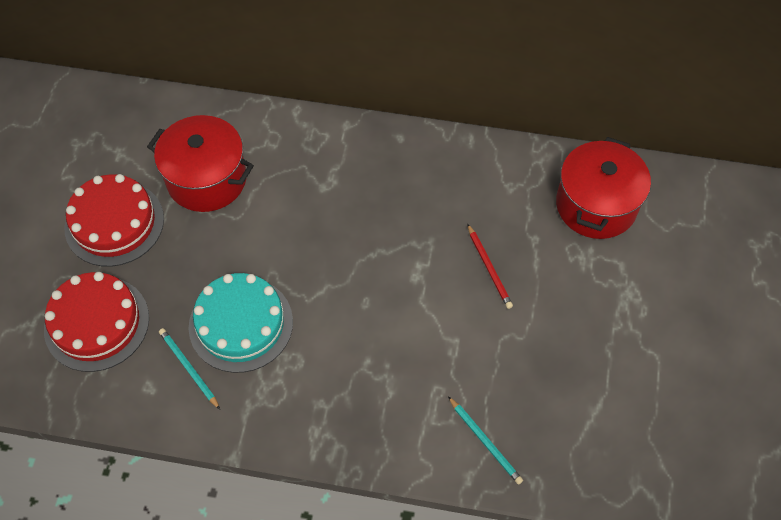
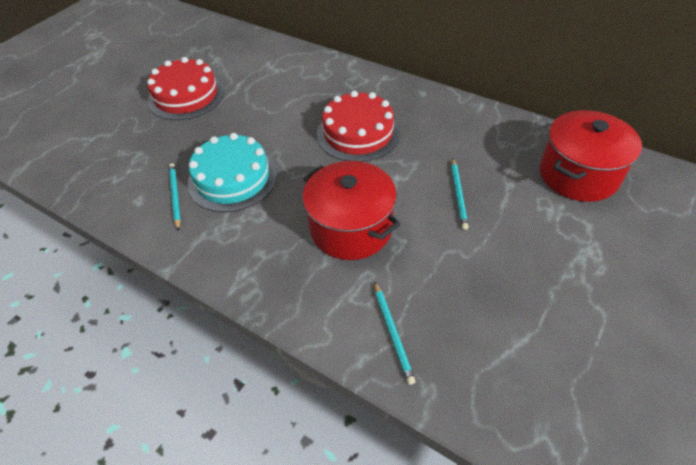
camera: 25 degrees right, 10 degrees down
red cake [44,272,149,372] -> red cake moved to [317,91,400,162]
red pot [147,115,254,212] -> red pot moved to [302,161,401,260]
red pencil [467,224,513,309] -> turquoise pencil [451,159,469,230]

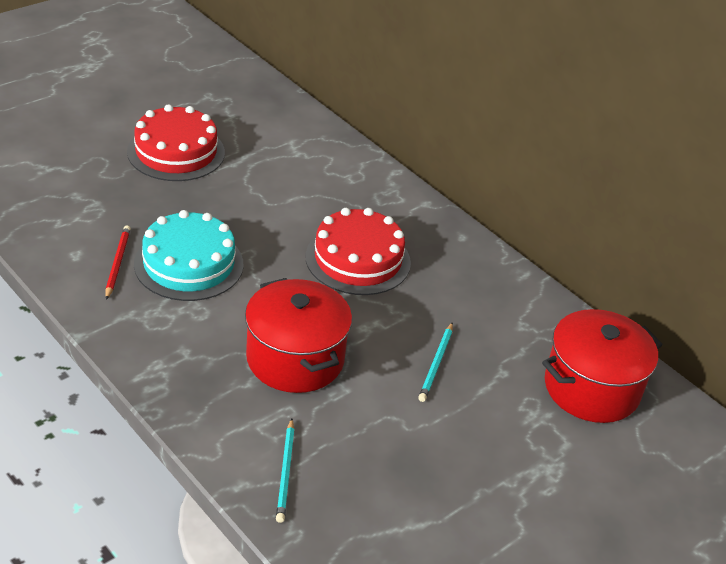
camera: 10 degrees right, 10 degrees down
turquoise pencil [169,163,181,231] -> red pencil [106,225,131,300]

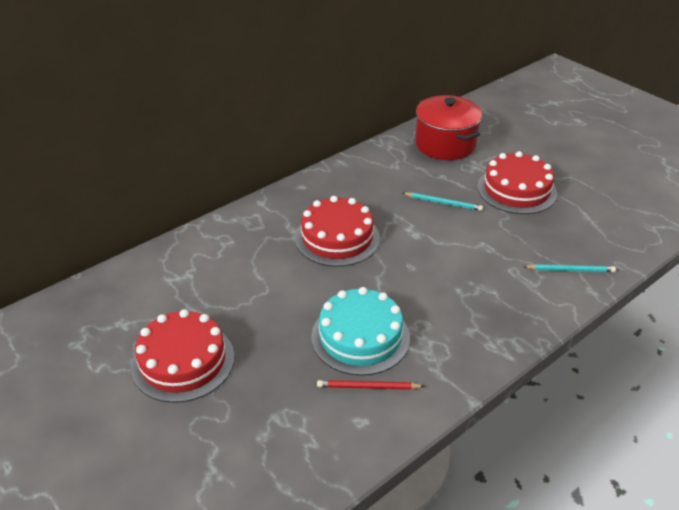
camera: 85 degrees left, 0 degrees up
red pot [245,278,352,393] -> none
none -> red cake [477,151,557,214]

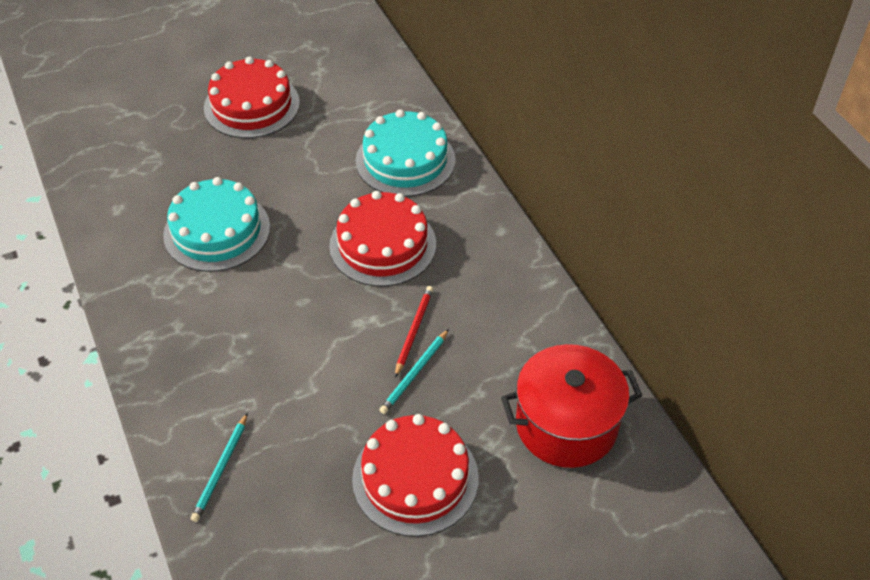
camera: 105 degrees right, 10 degrees up
red pencil [317,380,425,390] -> red pencil moved to [395,286,433,378]
none -> turquoise cake [355,109,456,197]

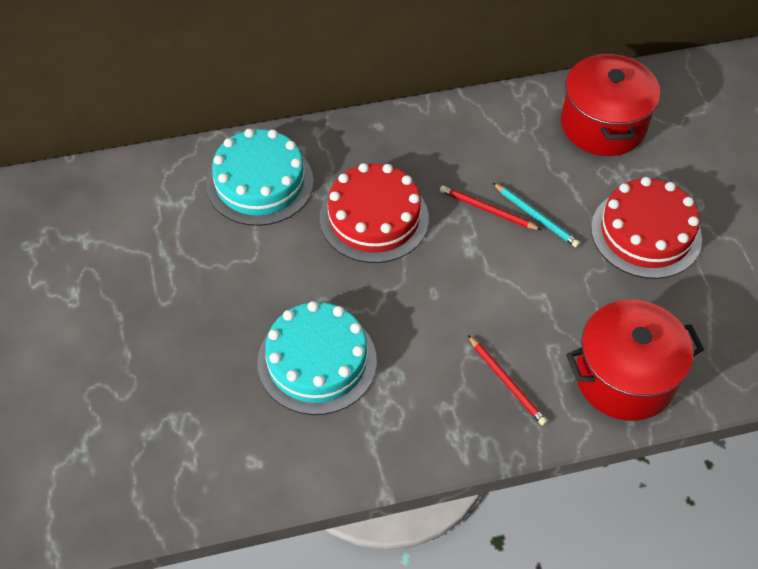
camera: 80 degrees left, 5 degrees up
turquoise pencil [191,413,248,522] -> red pot [566,300,704,421]
red cake [204,57,300,138] -> none
none -> red pencil [468,335,548,426]

